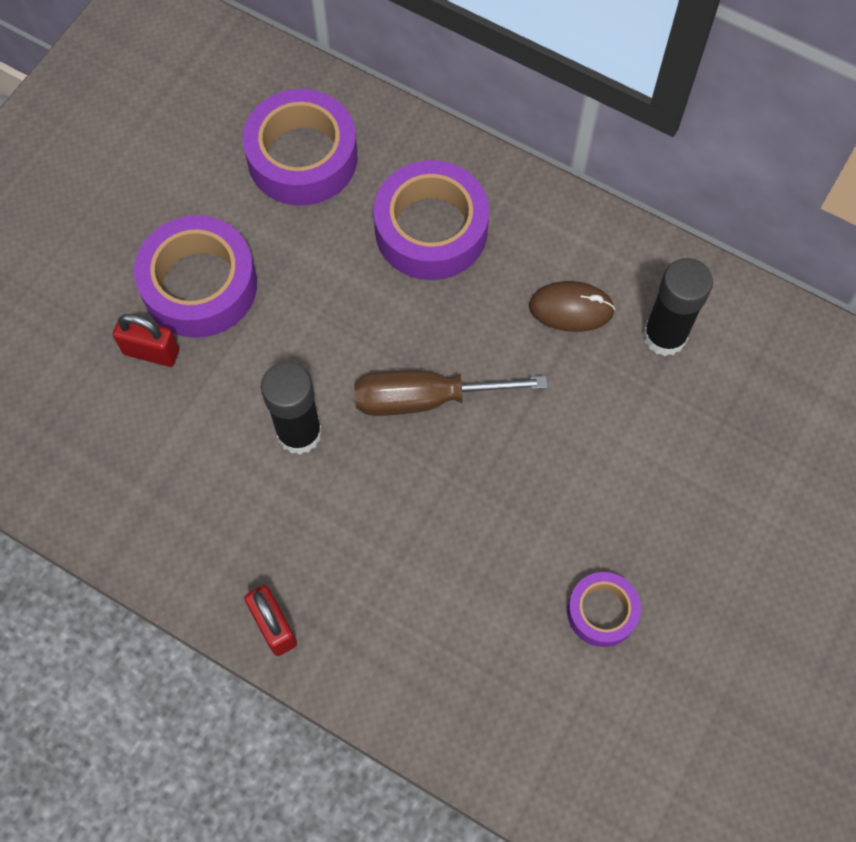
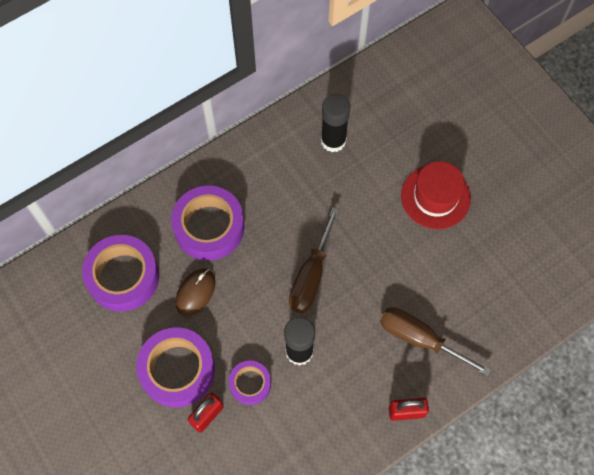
camera: 65 degrees left, 0 degrees up
brown mouse [529,281,615,332] -> brown mouse moved to [176,269,216,316]
purple tape [567,572,641,647] -> purple tape moved to [229,361,271,405]
none -> brown screwdriver [380,307,492,376]
none -> red hat [401,161,471,229]

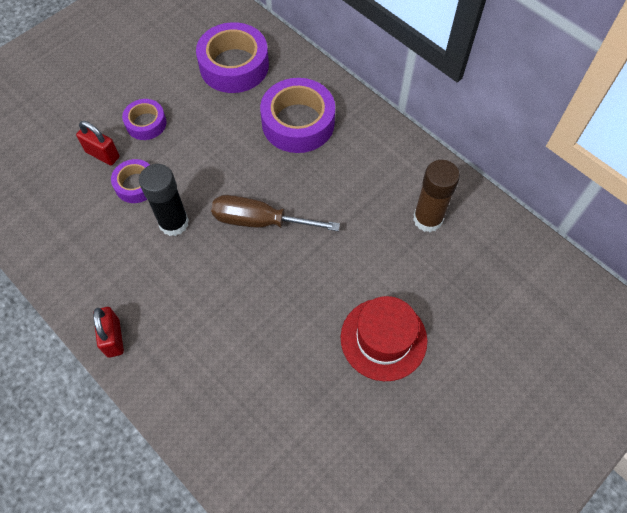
camera: 80 degrees right, 5 degrees down
purple tape [136,328,215,408] -> purple tape [122,99,166,140], size x0.55
brown mouse [176,269,216,316] -> none
black glue stick [321,94,351,152] -> brown glue stick [413,160,460,232]
brown screwdriver [380,307,492,376] -> none

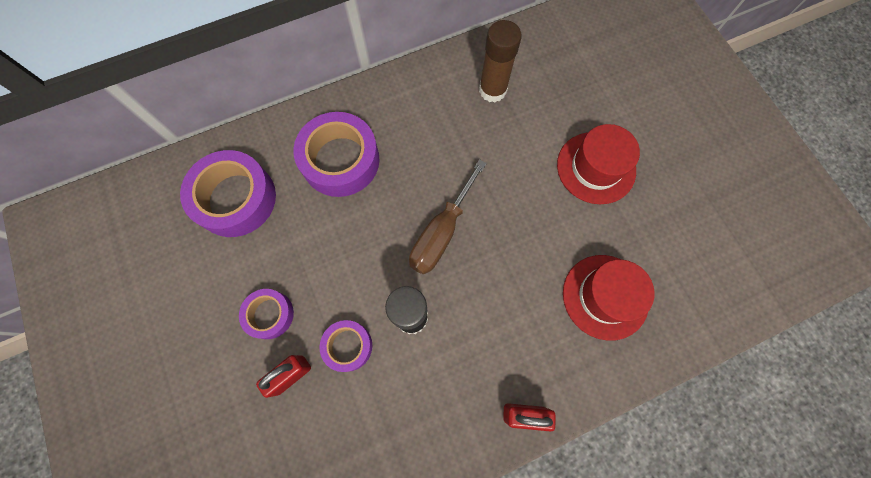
camera: 70 degrees left, 10 degrees up
none -> red hat [563,255,655,341]

